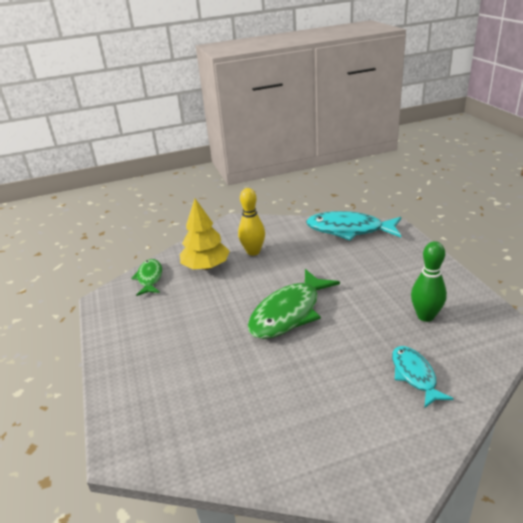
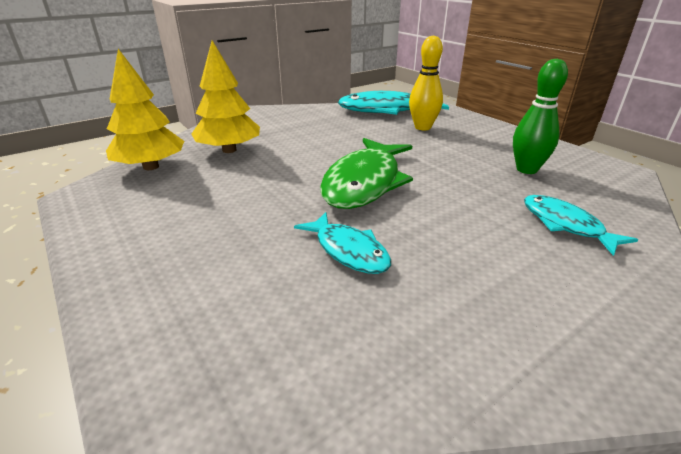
camera: 20 degrees left, 0 degrees up
green fish [131,259,162,296] -> yellow tree [106,49,184,170]
yellow bowling pin [238,188,265,256] -> yellow bowling pin moved to [409,35,443,130]
none -> turquoise fish [294,212,391,274]

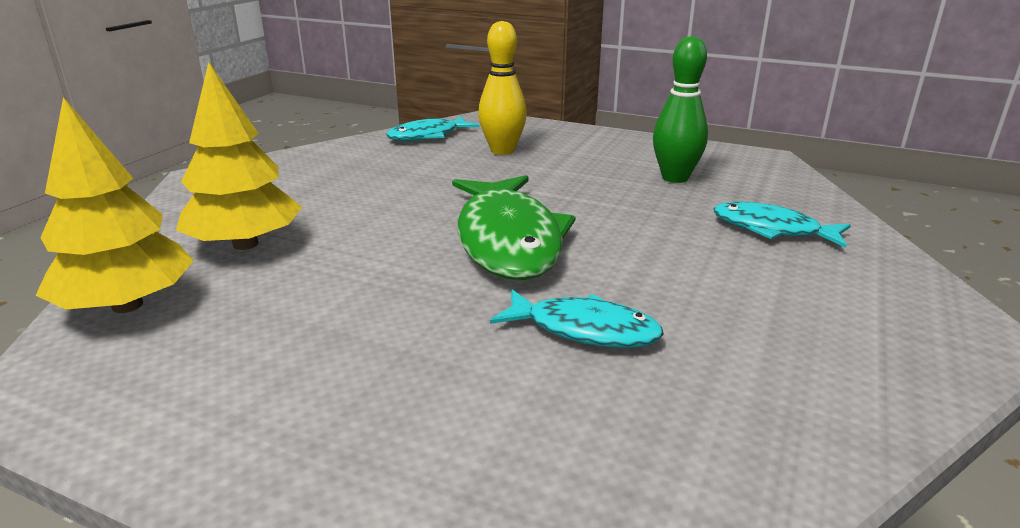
camera: 30 degrees left, 5 degrees down
turquoise fish [338,91,449,115] -> turquoise fish [386,116,479,141], size x0.57

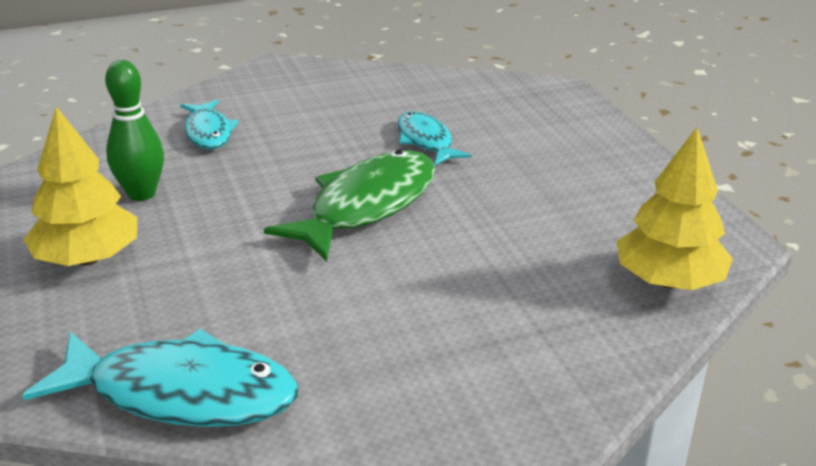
camera: 135 degrees left, 5 degrees up
yellow tree [176,62,302,250] -> yellow tree moved to [23,107,137,266]
turquoise fish [386,116,479,141] -> turquoise fish [22,329,298,427], size x1.75
yellow bowling pin [478,21,527,155] -> none

